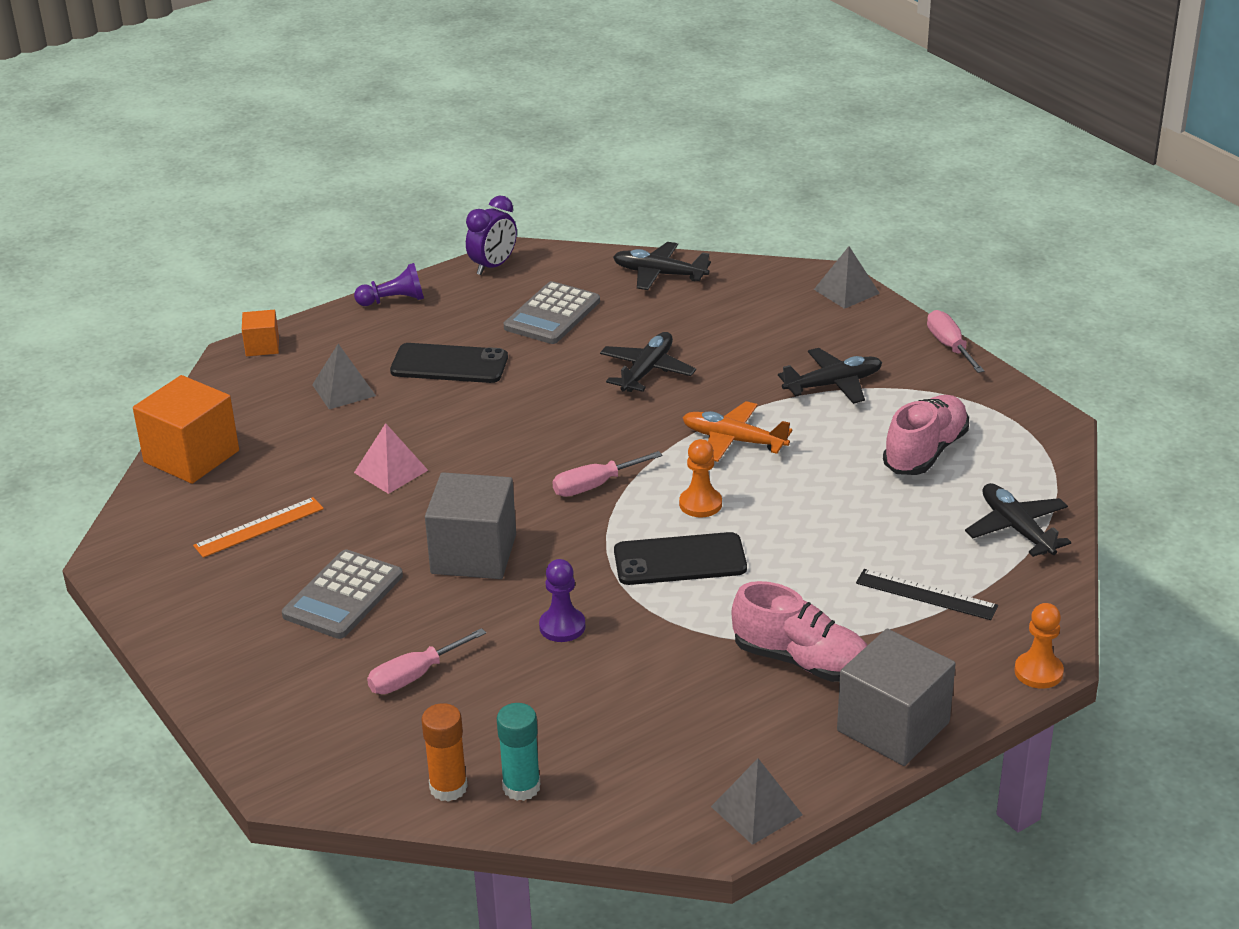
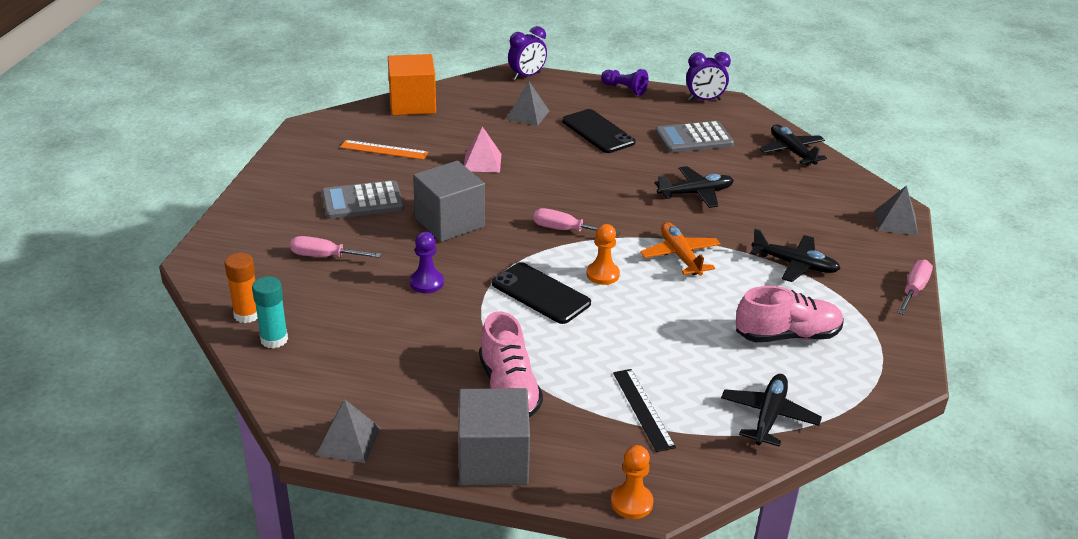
camera: 45 degrees right, 0 degrees up
orange cube [242,310,279,356] -> purple clock [508,26,547,80]

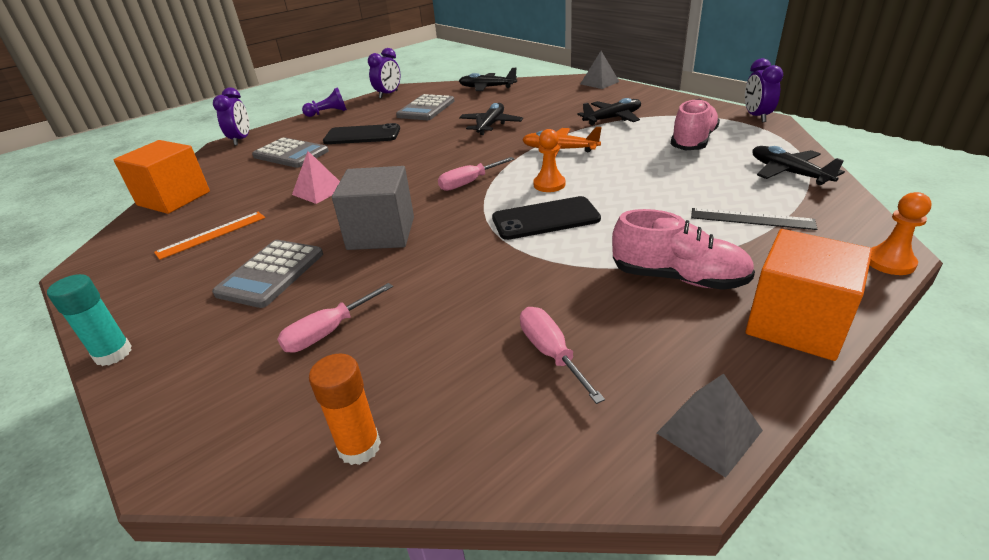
camera: 50 degrees left, 0 degrees up
turquoise glue stick [252,276,288,349] -> turquoise glue stick moved to [47,274,132,366]
purple pawn [410,232,444,293] -> none
grey cube [458,388,530,486] -> orange cube [745,229,872,361]
grey pyramid [506,81,549,126] -> grey calculator [252,137,329,168]
pink screwdriver [897,259,933,315] -> pink screwdriver moved to [520,307,605,404]
none -> purple clock [745,58,783,122]

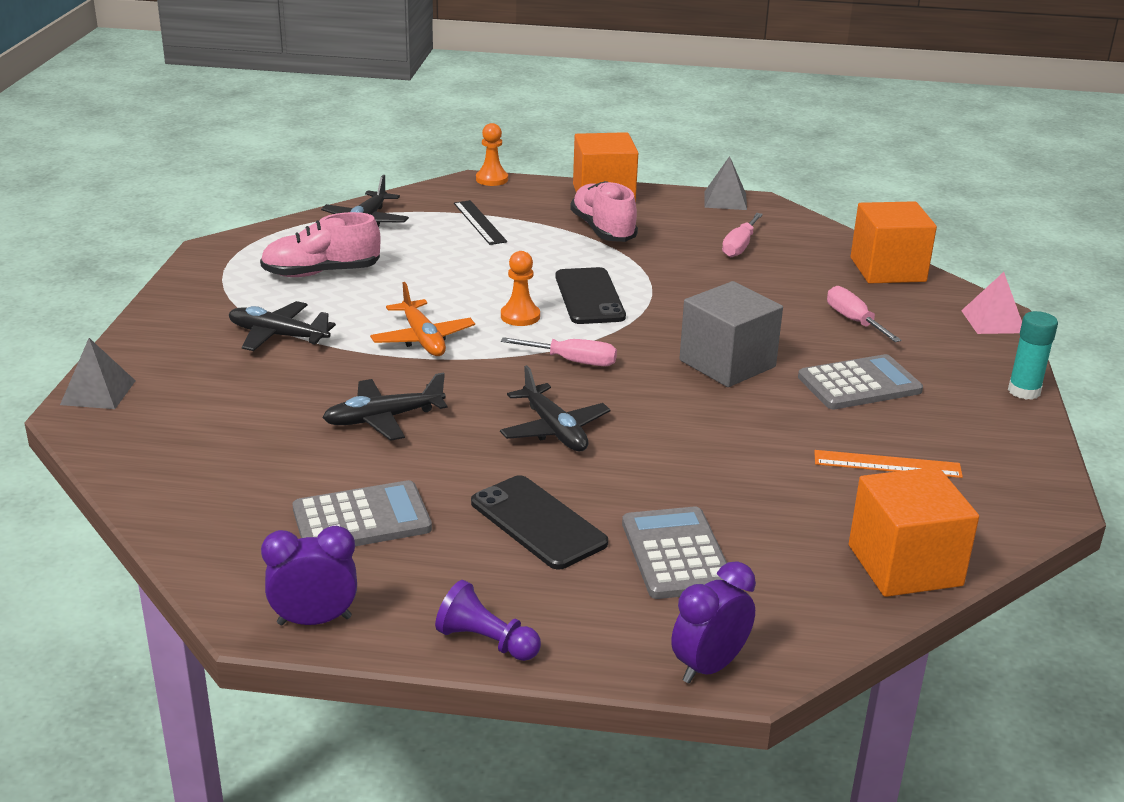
camera: 135 degrees left, 5 degrees down
pink screwdriver [277,283,393,353] -> pink screwdriver turned 120 degrees counterclockwise [827,286,901,342]
pink pyramid [292,151,340,204] -> pink pyramid moved to [961,272,1022,334]
orange glue stick [309,354,381,465] -> orange cube [850,201,937,284]
black plane [459,68,517,91] -> black plane moved to [500,365,610,451]
black phone [492,196,601,240] -> black phone turned 45 degrees clockwise [556,267,626,324]
purple clock [745,58,783,122] -> none

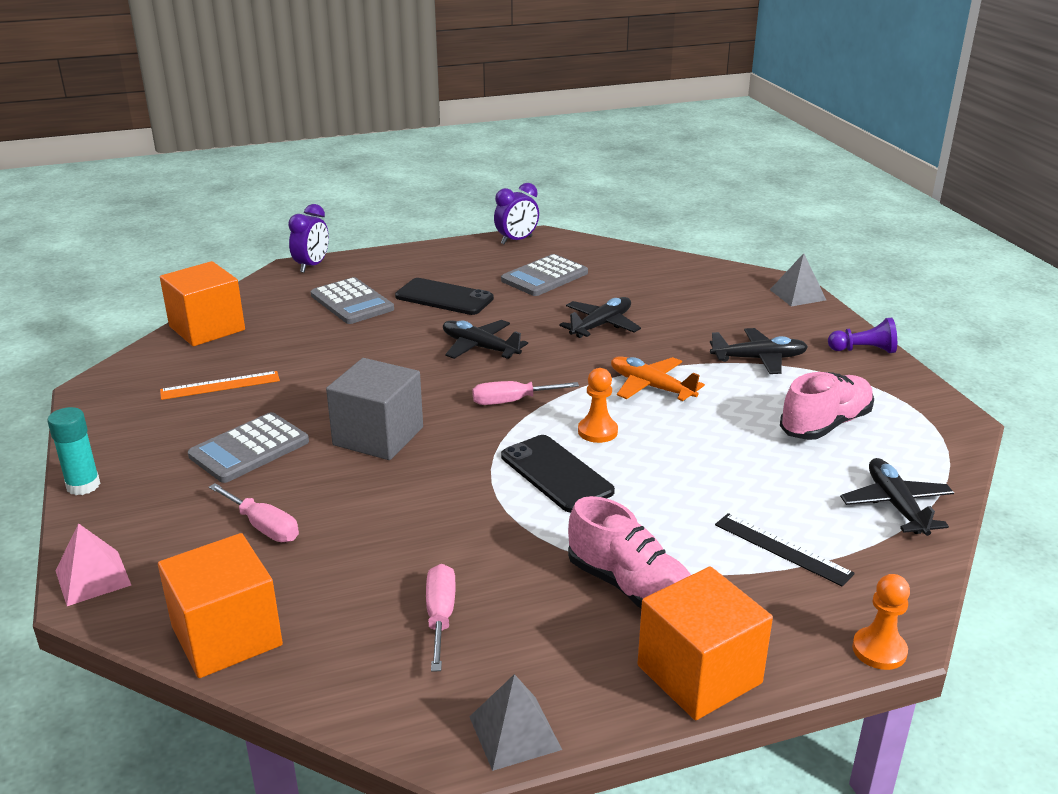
camera: 155 degrees right, 0 degrees up
purple pawn [435,580,541,661] -> purple pawn moved to [828,318,897,353]

